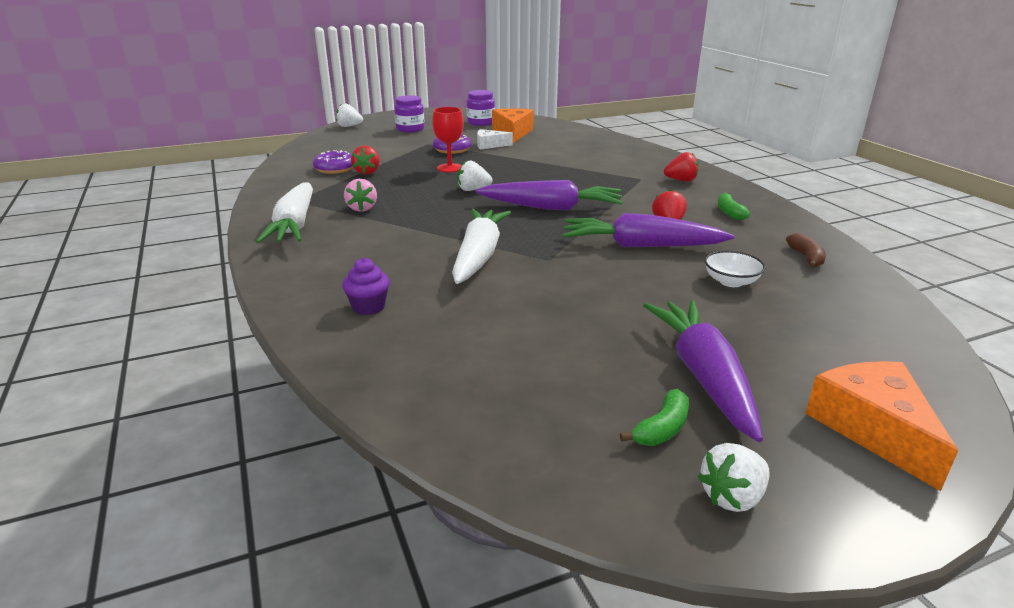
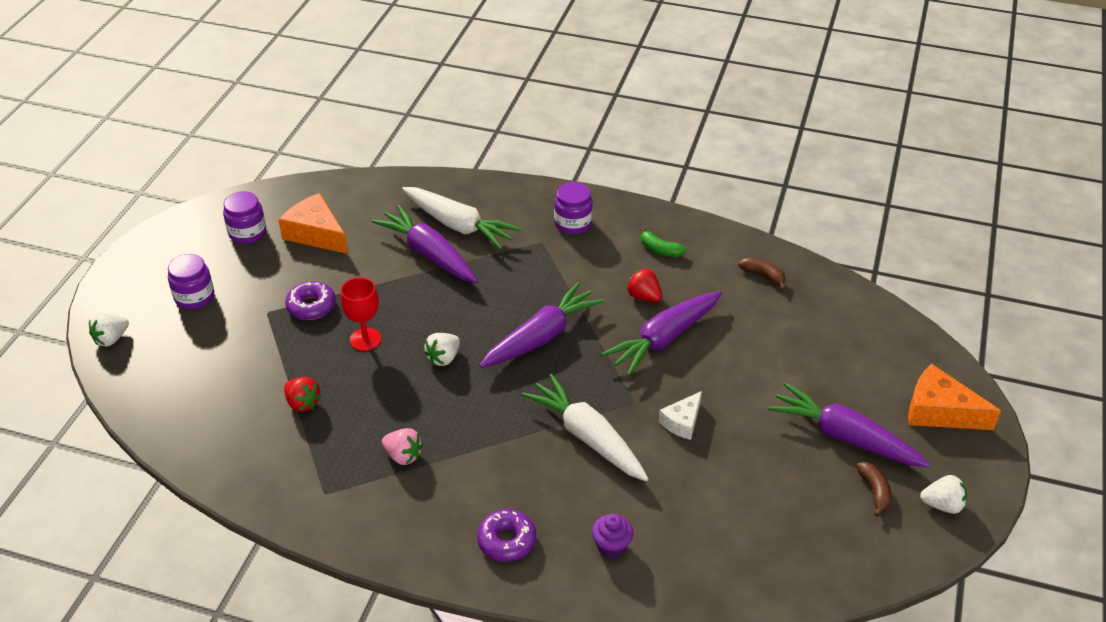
camera: 50 degrees left, 15 degrees up
white carrot [256,182,313,243] -> white carrot moved to [402,187,521,250]
purple donut [313,150,353,174] -> purple donut moved to [477,509,536,561]
white cheese [477,129,513,150] -> white cheese moved to [659,391,702,440]
green banana [620,389,689,446] -> brown banana [856,462,892,517]
red strawberry [664,152,699,182] -> purple jar [554,182,593,234]
white strawberry [698,443,769,512] -> white strawberry turned 90 degrees counterclockwise [920,475,967,514]
white bowl [704,251,766,287] -> none
none -> purple carrot [372,205,477,283]

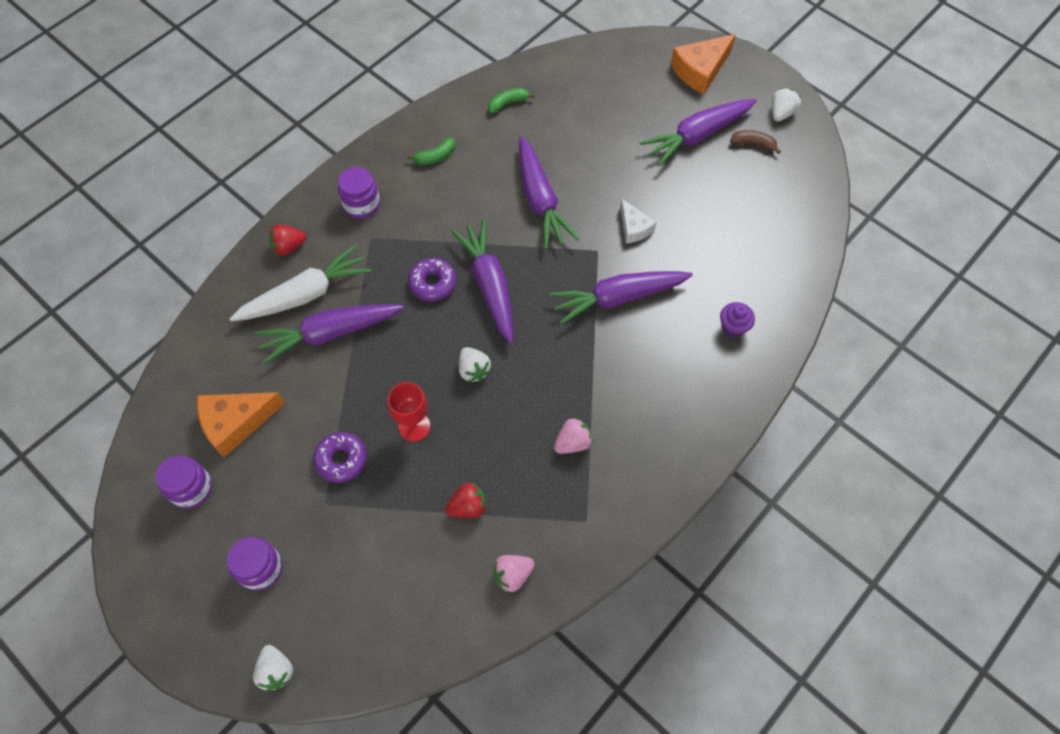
camera: 65 degrees left, 20 degrees up
purple donut [477,509,536,561] -> purple donut moved to [408,258,456,301]
white carrot [521,374,648,481] -> purple carrot [549,271,693,325]
red strawberry [626,268,662,302] -> red strawberry moved to [269,224,306,256]
brown banana [738,258,786,290] -> green banana [488,88,535,113]
none -> pink strawberry [492,555,535,592]

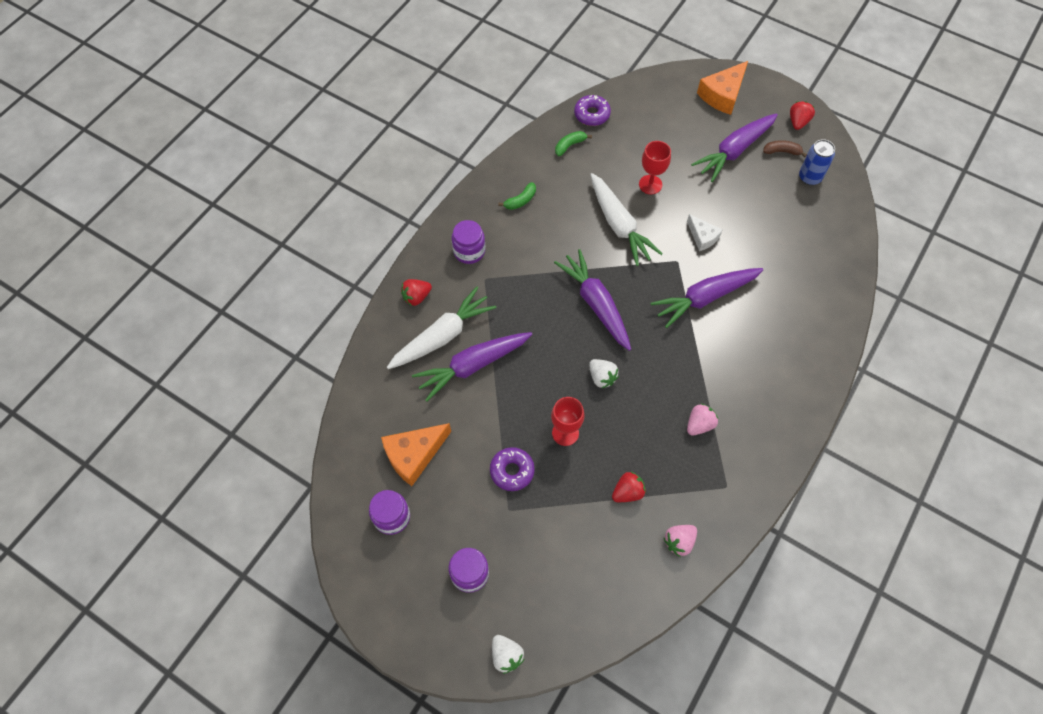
camera: 10 degrees left, 0 degrees up
purple donut [408,258,456,301] -> purple donut moved to [574,95,611,126]
purple carrot [519,136,579,249] -> white carrot [590,173,663,266]
purple cupcake [720,302,755,337] -> none
white strawberry [772,88,801,122] -> red strawberry [790,101,815,130]
none -> red goblet [639,141,671,194]
none -> blue can [799,139,835,185]

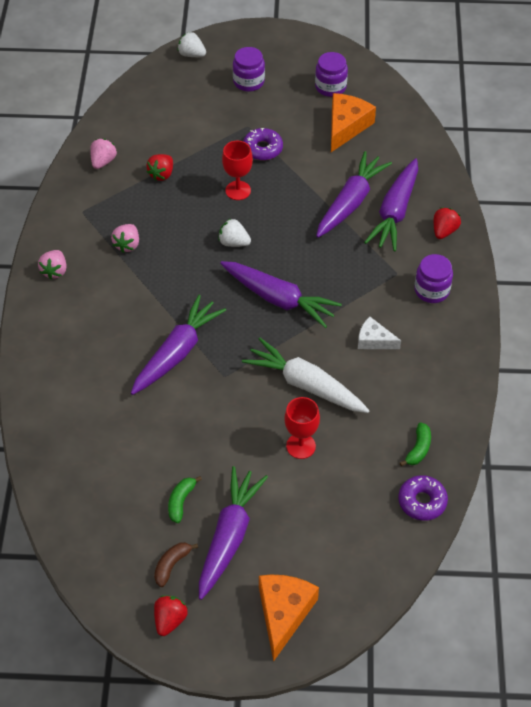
camera: 150 degrees right, 10 degrees down
white carrot [387,287,496,369] -> purple carrot [364,158,418,252]
green banana [498,182,536,210] -> green banana moved to [168,476,202,523]
white cheese [687,214,722,251] -> white cheese moved to [358,317,401,349]
brown banana [763,140,807,157] -> brown banana turned 150 degrees clockwise [154,542,198,587]
red strawberry [790,101,815,130] -> red strawberry turned 150 degrees counterclockwise [154,595,188,636]
blue can [799,139,835,185] -> none
none -> pink strawberry [38,250,67,280]

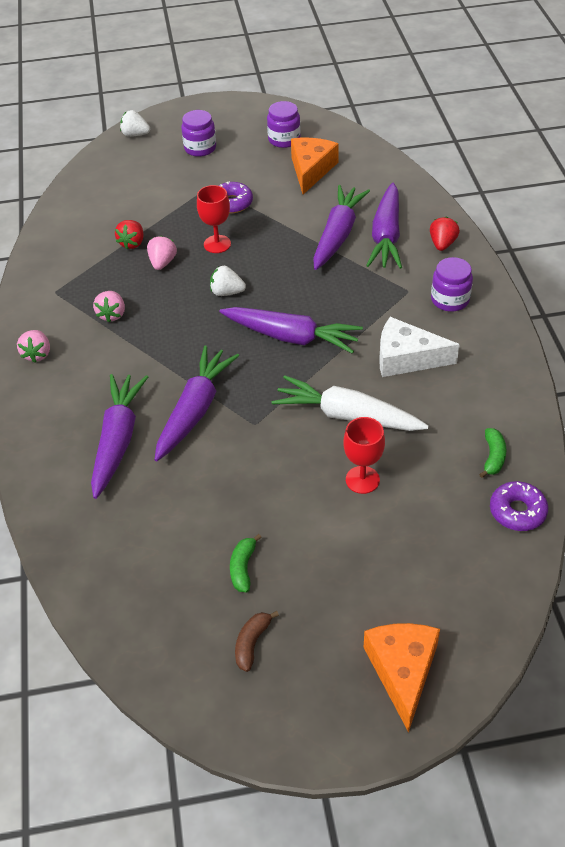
camera: 10 degrees left, 5 degrees down
pink strawberry [90,139,117,169] -> pink strawberry moved to [147,236,177,270]
red strawberry [154,595,188,636] -> none
purple carrot [199,466,268,600] -> purple carrot moved to [91,374,148,499]
white cheese [358,317,401,349] -> white cheese [379,317,460,377], size x1.65

